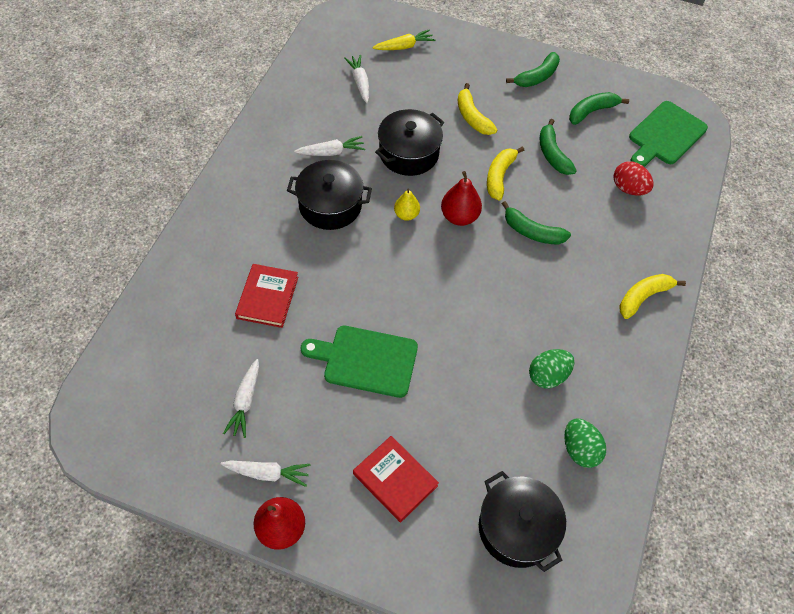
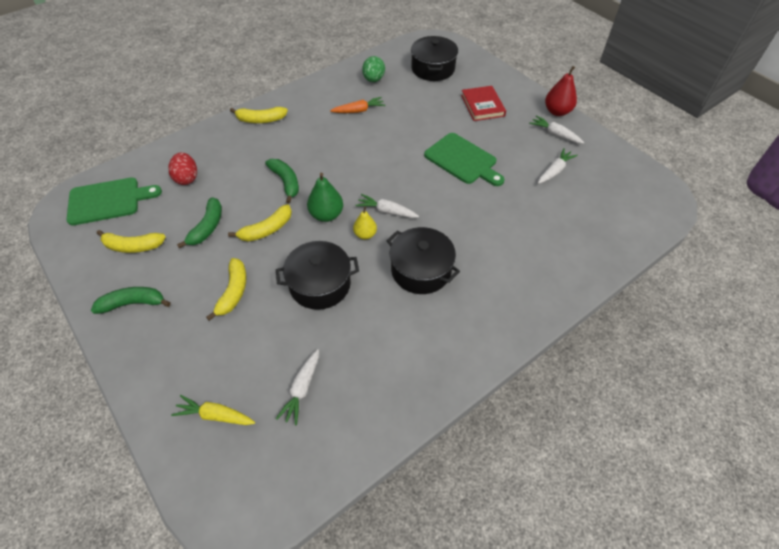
camera: 145 degrees left, 5 degrees down
red book [235,264,298,328] -> none
white carrot [294,136,365,156] -> white carrot moved to [355,194,419,218]
red pear [441,171,482,226] -> green pear [307,173,343,222]
green egg [529,349,574,389] -> orange carrot [330,97,385,113]
green banana [569,92,629,125] -> yellow banana [97,230,166,253]

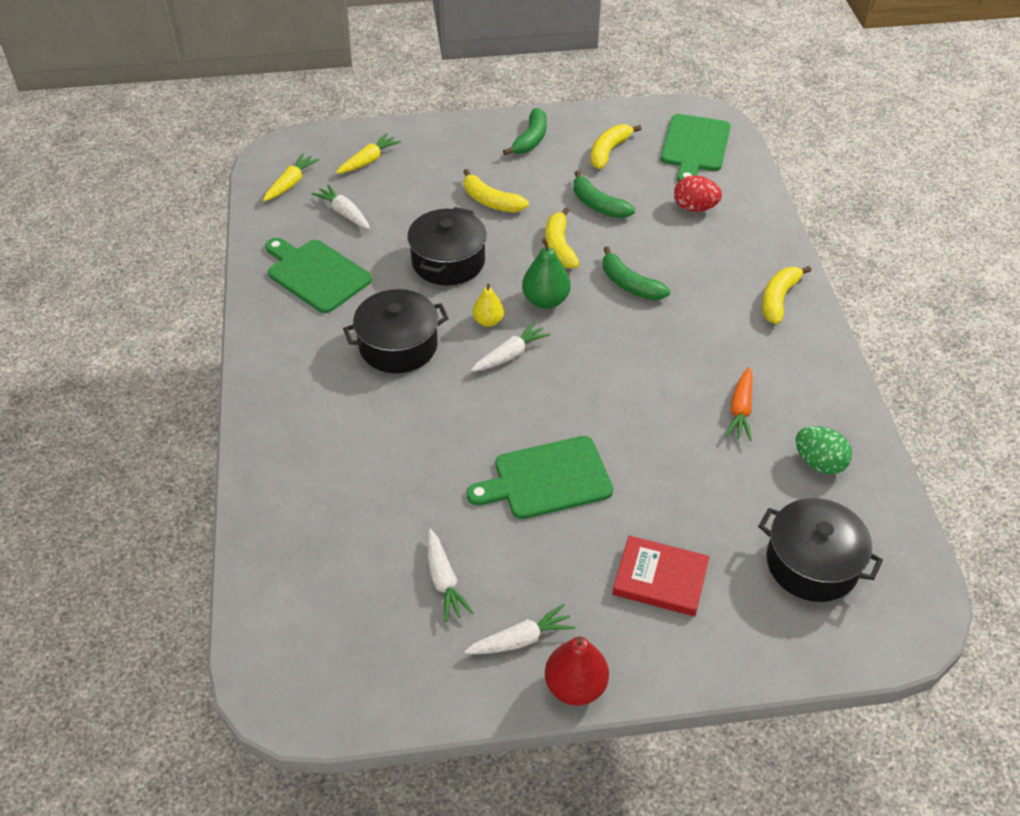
camera: 120 degrees right, 5 degrees down
green banana [265,159,299,204] -> green banana turned 45 degrees clockwise [603,246,670,300]
none -> yellow carrot [263,153,320,201]
none -> green cutting board [265,238,372,313]

